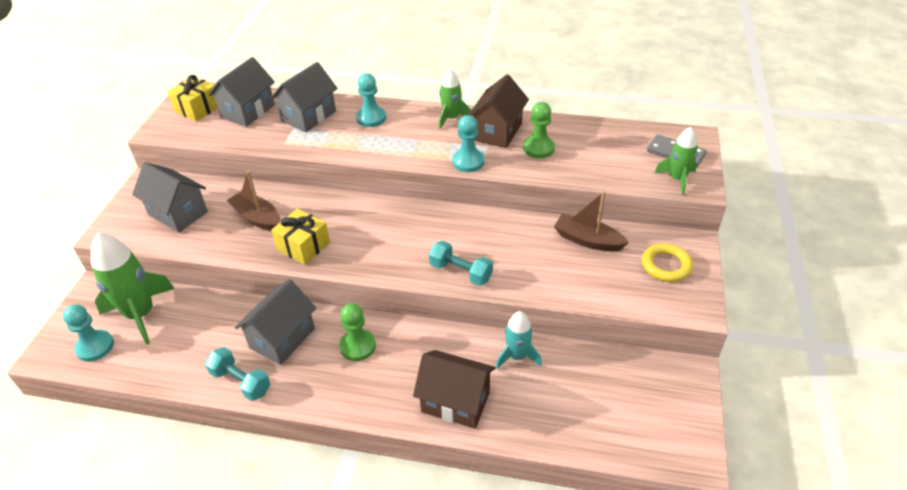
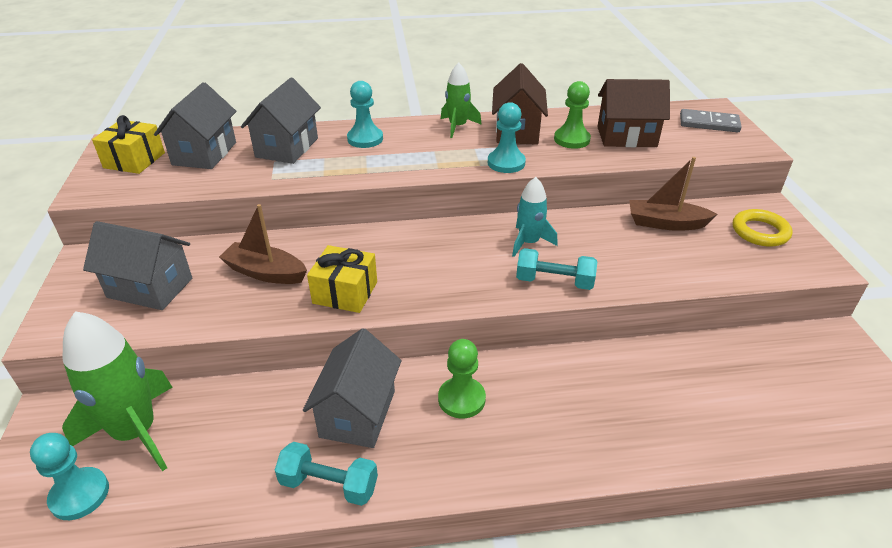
camera: 20 degrees left, 5 degrees down
brown house [413,350,496,429] -> brown house moved to [597,79,670,147]
turquoise rocket [496,311,542,369] -> turquoise rocket moved to [512,177,558,257]
green rocket [655,127,698,195] -> none

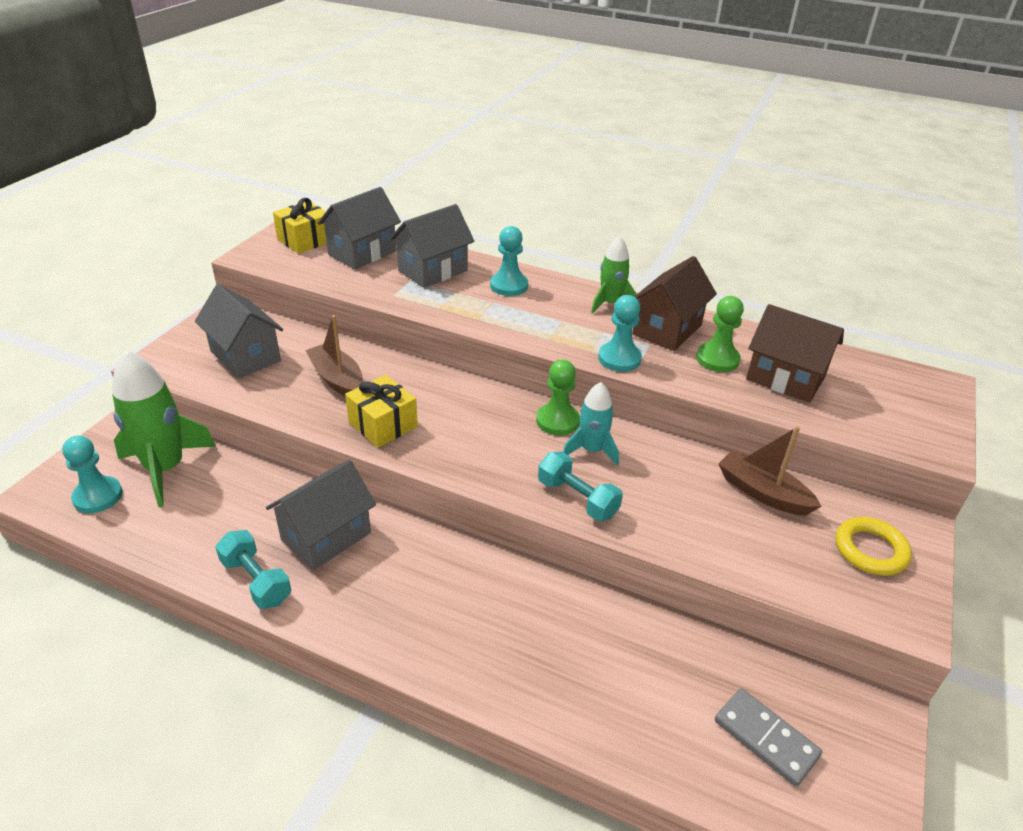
camera: 30 degrees right, 0 degrees up
green pawn [438,339,486,418] -> green pawn moved to [536,360,580,436]
grey domino [680,109,742,132] -> grey domino moved to [715,688,822,787]

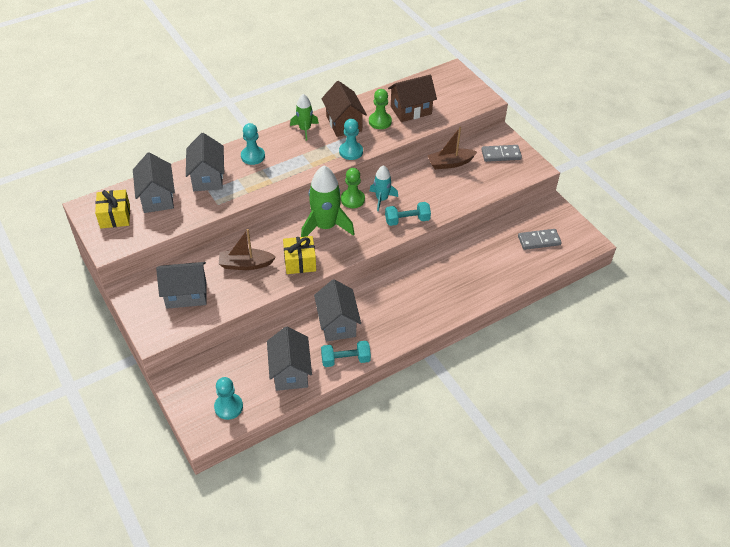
camera: 55 degrees left, 10 degrees up
green rocket [112,350,216,507] -> green rocket moved to [301,166,355,237]
yellow ring [836,517,912,576] -> grey domino [481,145,522,162]
none -> grey house [267,326,312,391]

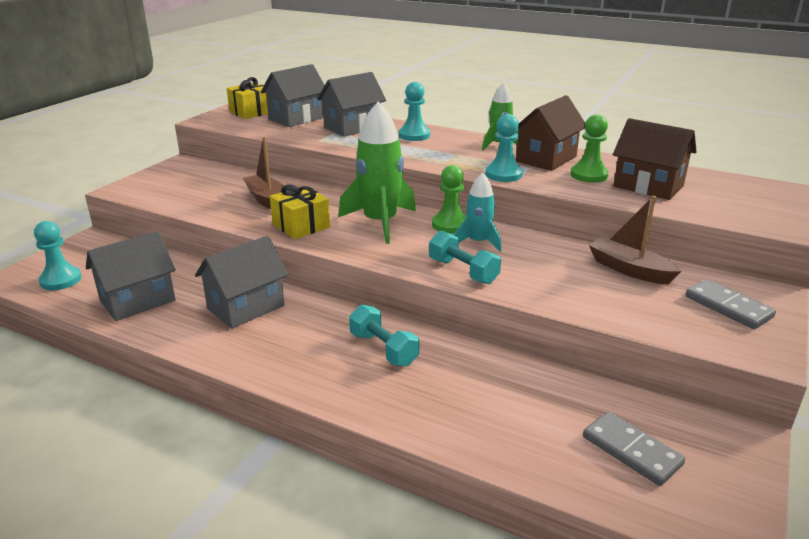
camera: 60 degrees right, 20 degrees down
grey house [156,262,207,309] -> none
turquoise dumbbell [321,341,371,367] -> turquoise dumbbell moved to [349,305,419,366]

